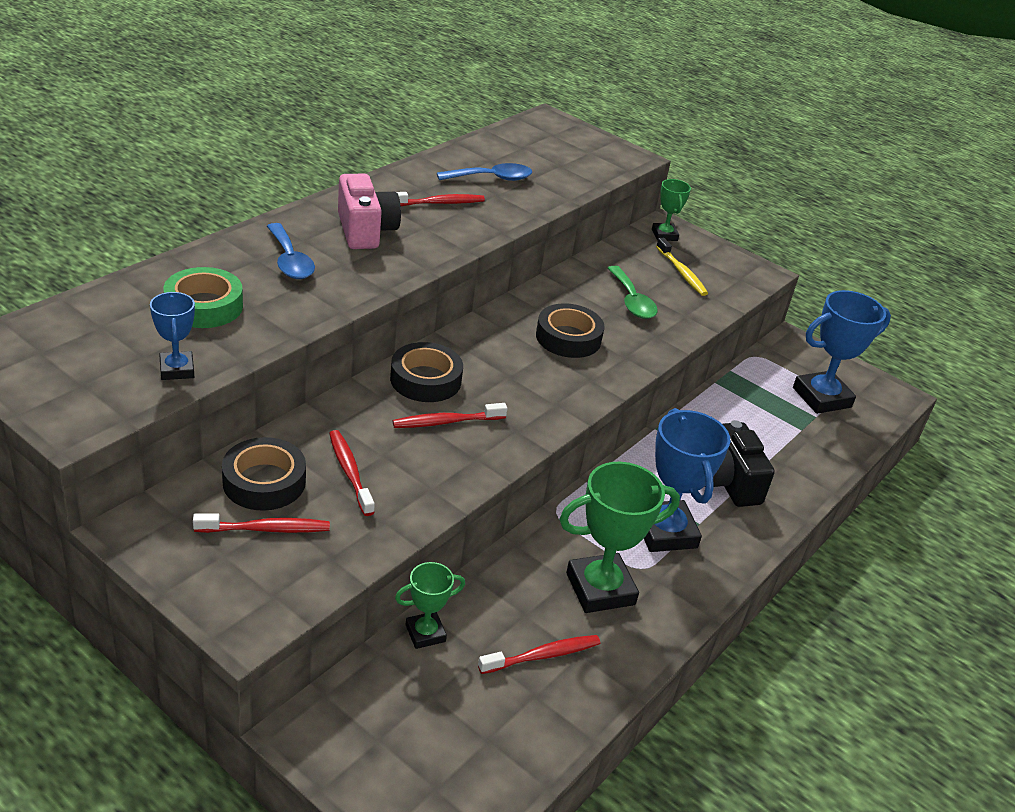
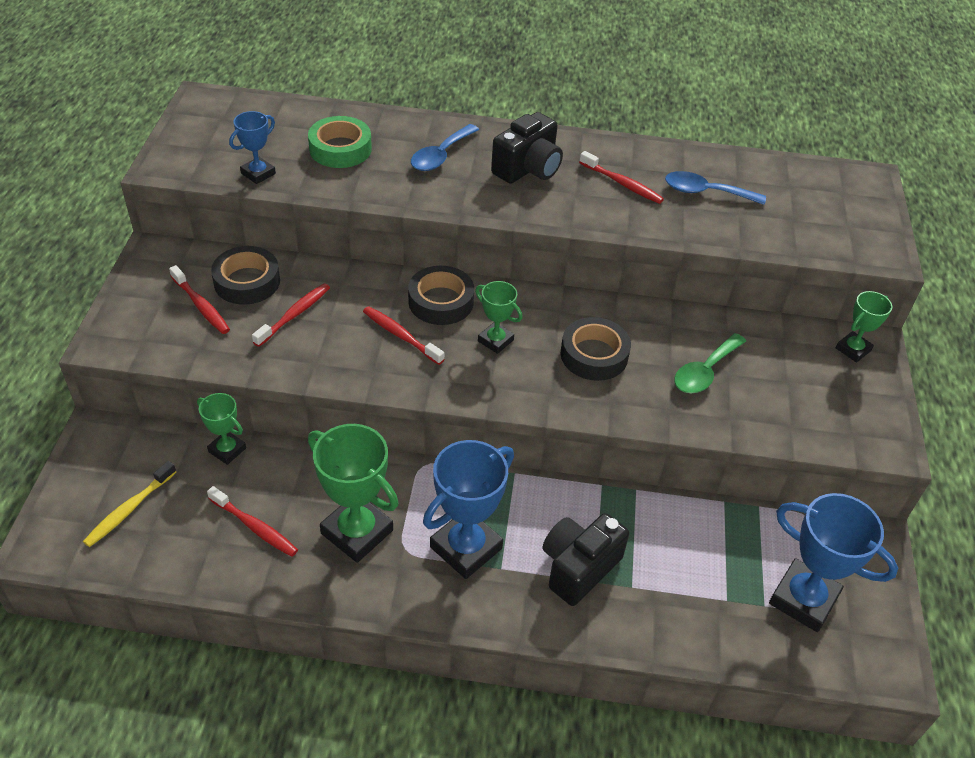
camera: 60 degrees right, 10 degrees up
pink camera [338,174,401,249] -> black camera [491,112,563,184]
blue spoon [437,163,532,181] -> blue spoon turned 150 degrees clockwise [665,171,766,205]
yellow toothbrush [656,238,708,296] -> yellow toothbrush moved to [83,461,176,547]
none -> green trophy [475,281,523,354]

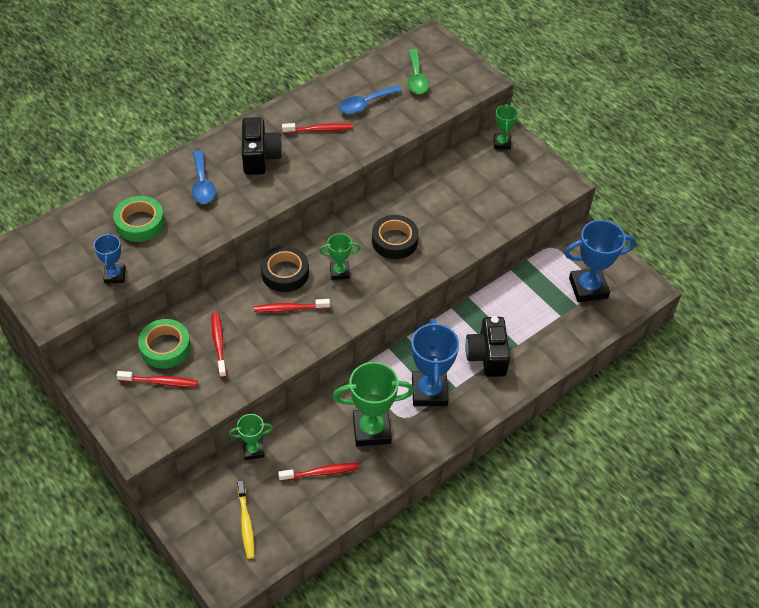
camera: 45 degrees left, 5 degrees up
black tape [211,246,280,305] -> green tape [138,319,191,369]
green spoon [674,333,746,393] -> green spoon moved to [407,49,429,94]

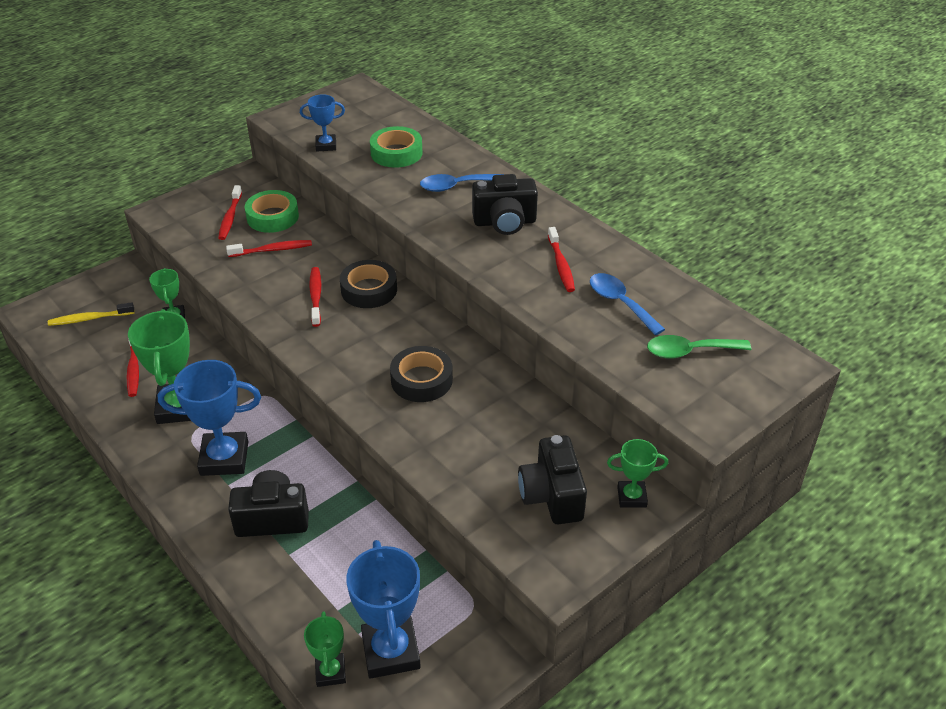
camera: 90 degrees right, 10 degrees down
green trophy [319,233,360,280] -> green trophy moved to [304,612,346,687]
none -> black camera [518,435,587,524]

